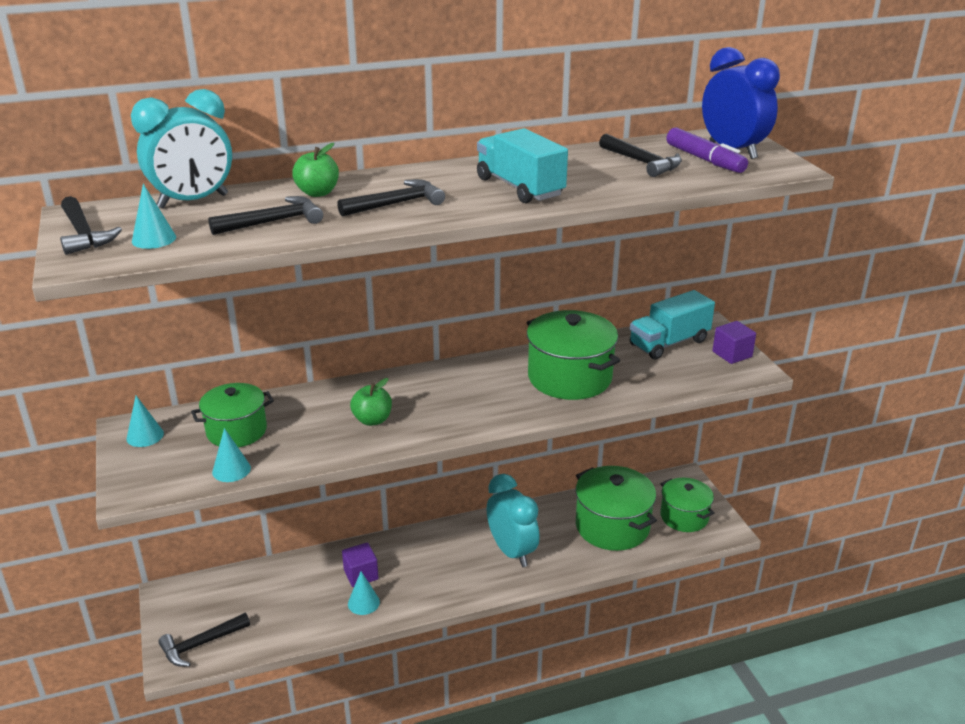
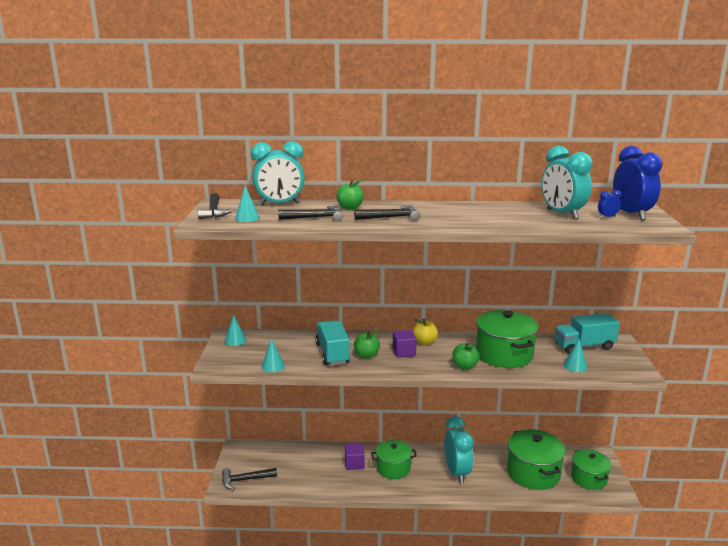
camera: 20 degrees right, 10 degrees down
green pot [191,383,274,447] -> green pot moved to [371,440,417,479]
turquoise cone [348,571,380,615] -> turquoise cone moved to [563,339,587,372]
turquoise truck [477,128,568,203] -> turquoise truck moved to [315,320,350,365]
black hammer [599,134,682,177] -> turquoise clock [541,146,592,220]
purple marker [666,128,748,173] -> blue clock [598,190,621,218]
purple cube [713,321,756,364] -> purple cube moved to [393,330,417,358]
none -> yellow apple [413,319,438,345]
none -> green apple [452,343,480,370]

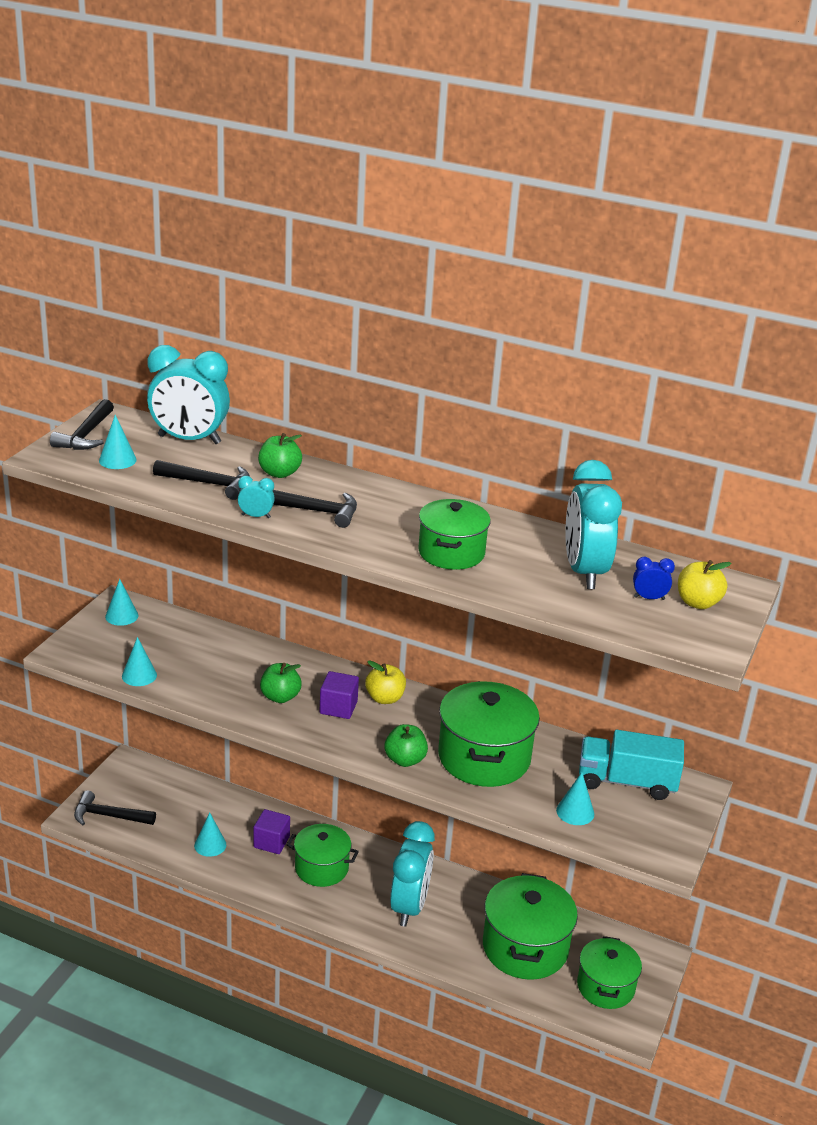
camera: 20 degrees right, 10 degrees up
turquoise truck [315,320,350,365] -> none
blue clock [613,146,663,220] -> yellow apple [678,560,732,609]
none -> turquoise cone [194,813,226,857]
none -> turquoise clock [238,476,275,518]
none -> green pot [418,499,491,570]

